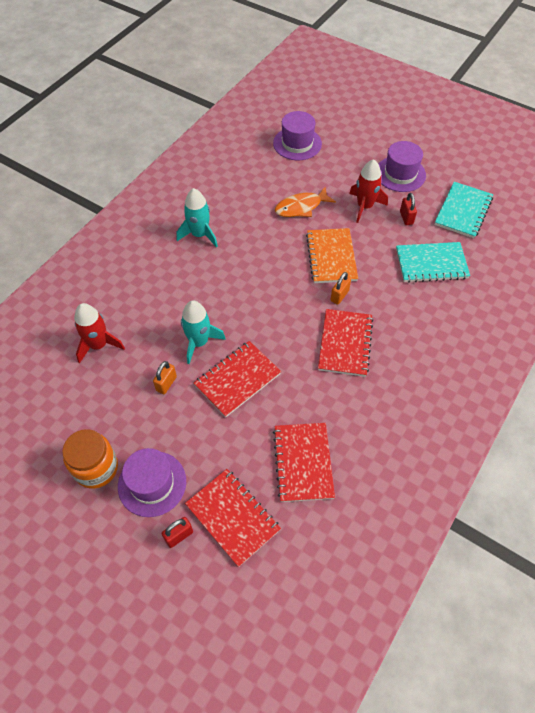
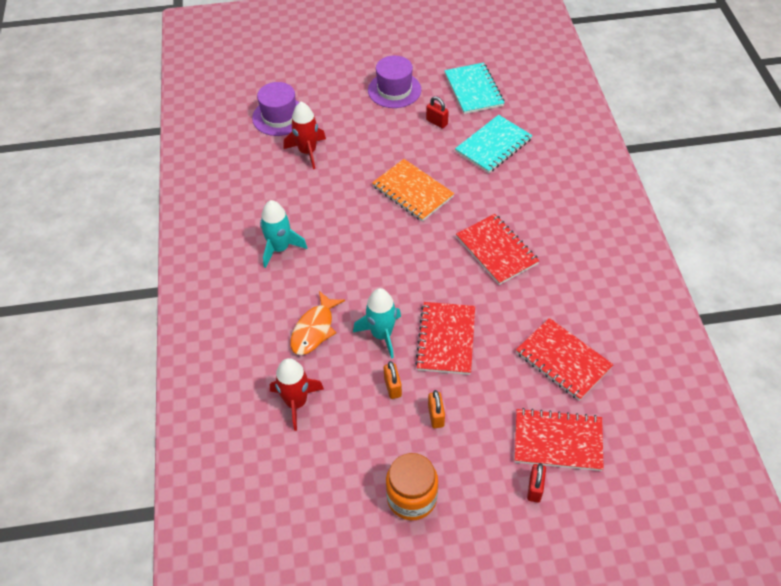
camera: 40 degrees left, 5 degrees down
purple hat [118,448,186,517] -> none
orange fish [275,187,336,217] -> orange fish moved to [290,291,345,355]
orange padlock [331,272,351,305] -> orange padlock moved to [428,390,445,428]
red rocket [349,159,388,223] -> red rocket moved to [284,102,326,169]

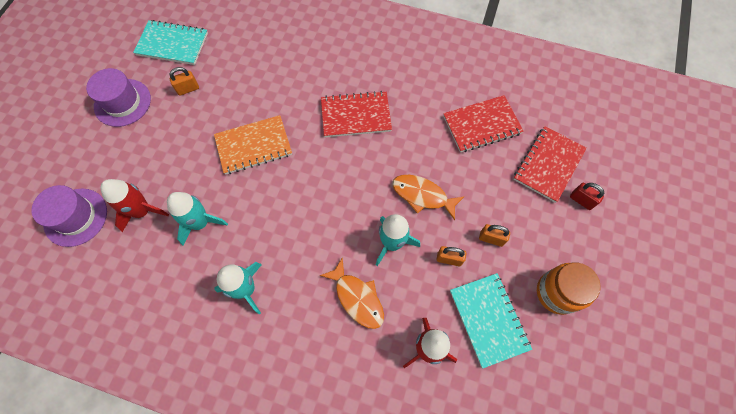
camera: 65 degrees left, 15 degrees up
red notebook [415,302,475,375] -> orange fish [392,175,464,220]
red padlock [426,96,449,129] -> orange padlock [169,67,199,96]
turquoise notebook [455,115,533,173] -> turquoise notebook moved to [450,273,532,369]
none -> turquoise rocket [167,192,228,245]

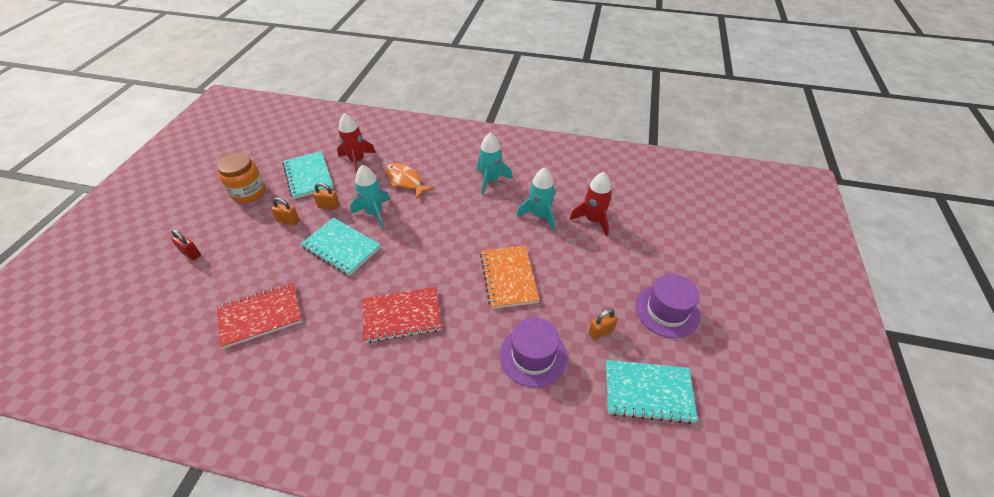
camera: 175 degrees right, 20 degrees down
purple hat [31,185,107,247] -> purple hat moved to [500,317,567,387]
orange notebook [214,115,292,175] -> orange notebook turned 75 degrees counterclockwise [480,246,540,309]
orange fish [392,175,464,220] -> turquoise notebook [301,218,381,276]
red notebook [513,126,587,203] -> none

